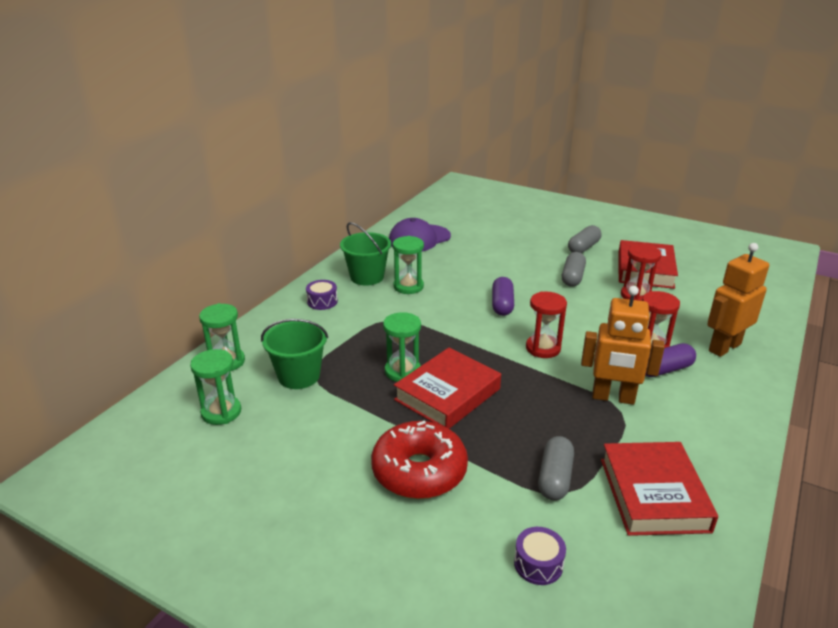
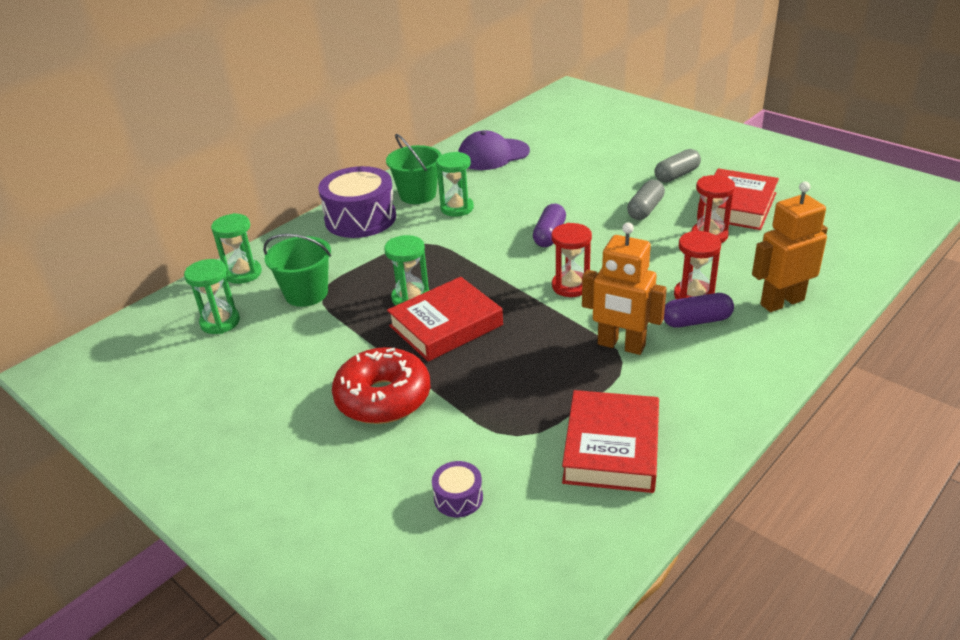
camera: 15 degrees right, 5 degrees up
purple drum [306,280,338,310] -> purple drum [318,166,396,238], size x2.21
grey capsule [538,436,574,500] -> none

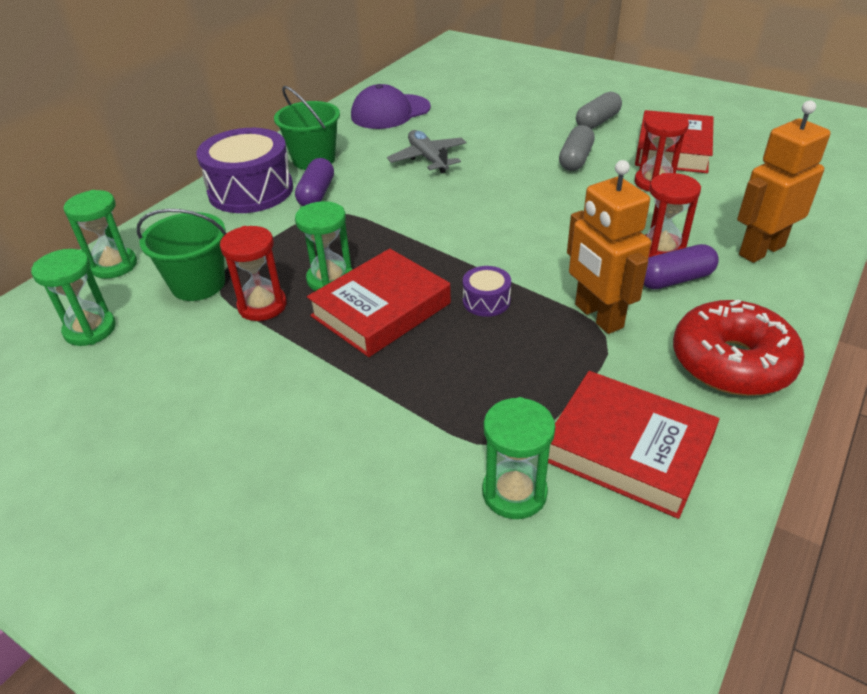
camera: 10 degrees left, 5 degrees up
red donut [332,347,431,424] -> red donut moved to [673,299,804,396]
purple drum [432,461,483,517] -> purple drum moved to [463,266,511,317]
green hourglass [436,152,474,217] -> green hourglass moved to [482,397,555,519]
purple capsule [533,204,566,247] -> purple capsule moved to [295,158,334,206]
red hourglass [551,223,592,297] -> red hourglass moved to [220,226,287,321]
red book [562,390,659,493] -> red book turned 60 degrees counterclockwise [548,371,719,519]
orange robot [582,222,667,355] -> orange robot turned 45 degrees clockwise [567,160,651,334]
none -> grey plane [387,130,467,174]

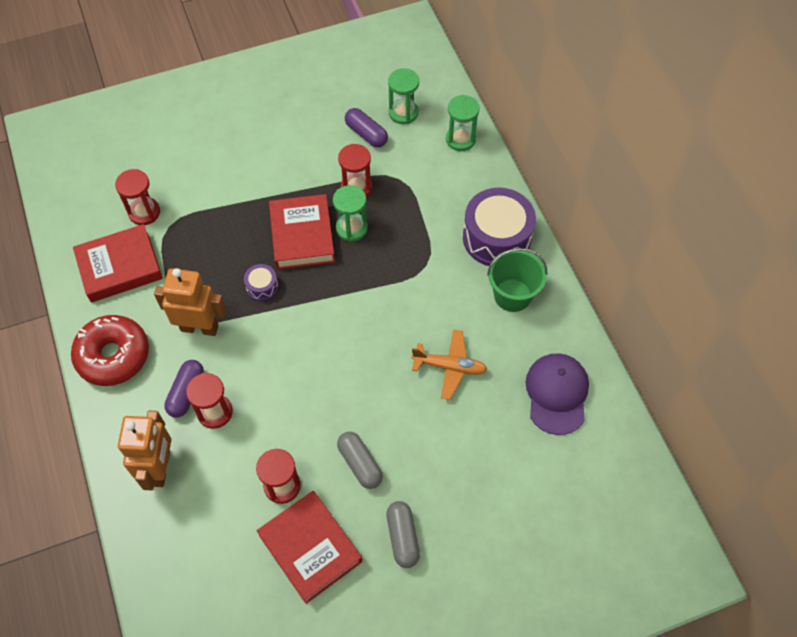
camera: 125 degrees right, 20 degrees up
green bucket [137,209,227,301] -> none
purple capsule [295,158,334,206] -> purple capsule moved to [345,108,388,147]
grey plane [387,130,467,174] -> orange plane [412,329,488,400]
green hourglass [482,397,555,519] -> red hourglass [115,169,160,225]

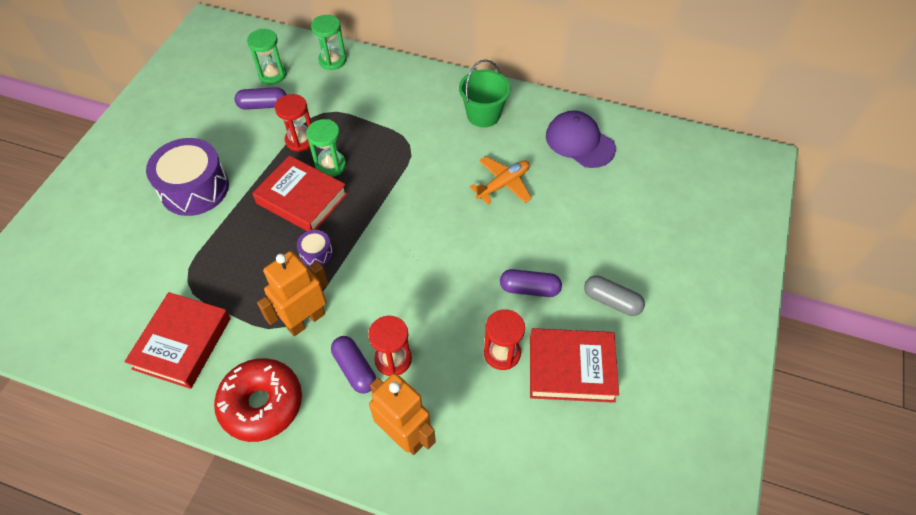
camera: 50 degrees left, 5 degrees down
red hourglass [115,169,160,225] -> none
grey capsule [337,432,383,489] -> purple capsule [500,269,562,297]
purple drum [463,188,536,266] -> purple drum moved to [146,138,229,216]

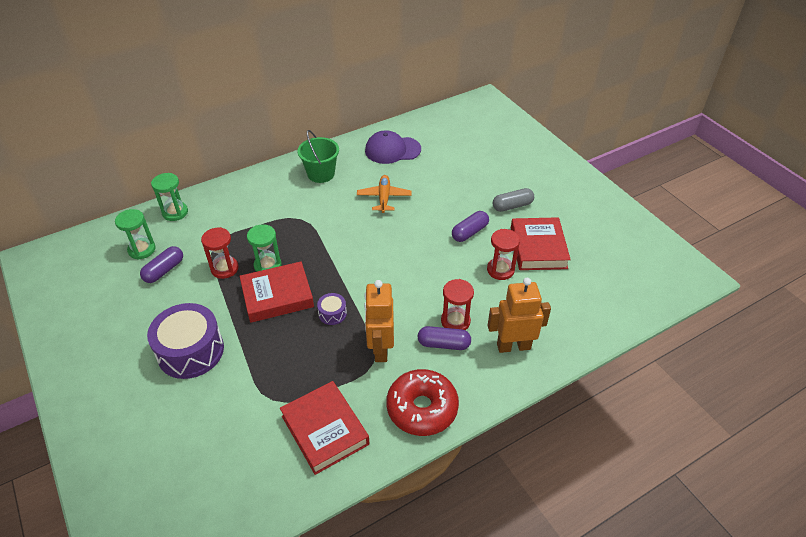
camera: 50 degrees left, 10 degrees down
red book [530,328,619,403] -> red book turned 45 degrees counterclockwise [511,217,571,270]

